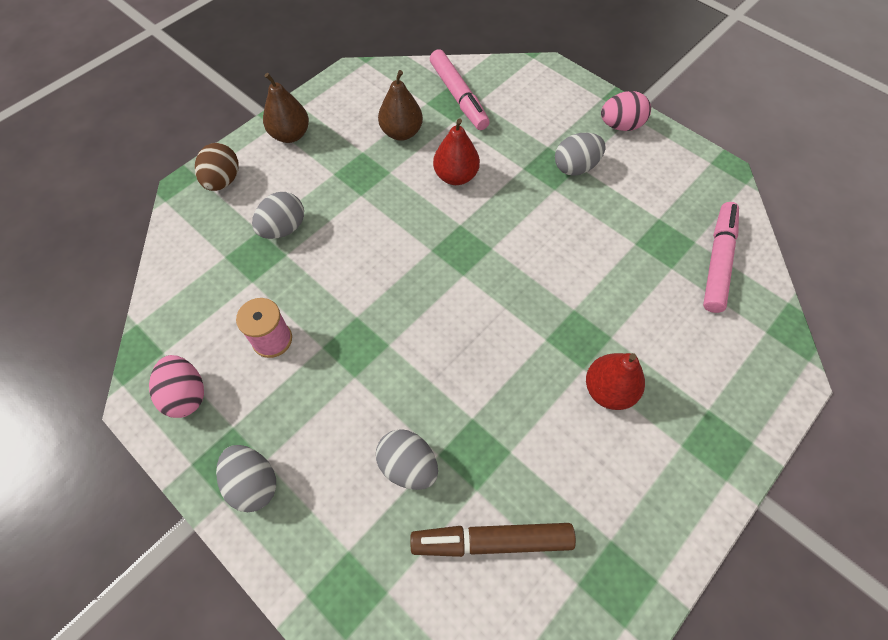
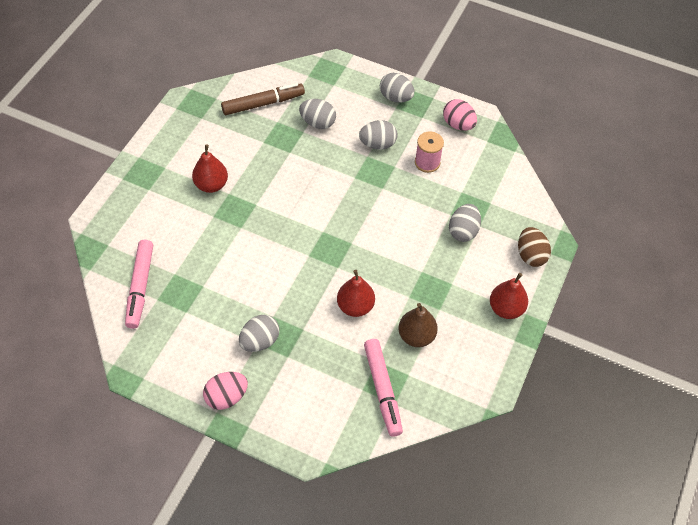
camera: 160 degrees right, 5 degrees down
brown pear [263,73,309,143] -> red pear [490,273,528,319]
pink marker [430,49,490,130] -> pink marker turned 150 degrees counterclockwise [364,339,403,437]
none -> grey egg [359,120,397,150]

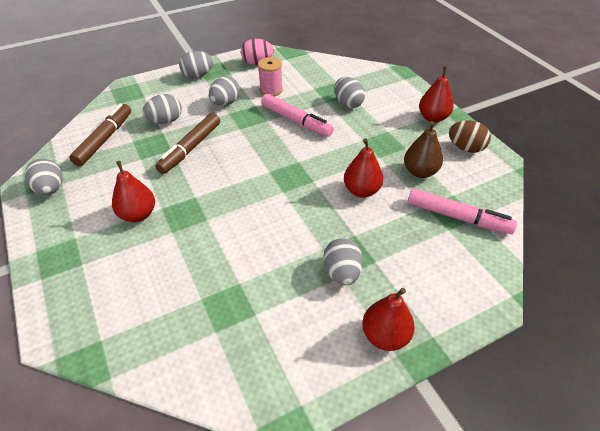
camera: 50 degrees left, 10 degrees down
pink marker [125,240,153,329] -> pink marker moved to [261,94,334,137]
pink egg [203,372,248,410] -> red pear [362,288,415,351]
brown egg [518,227,551,267] -> brown egg moved to [449,121,491,153]
none -> grey egg [25,159,63,195]
none -> brown marker [155,113,220,174]

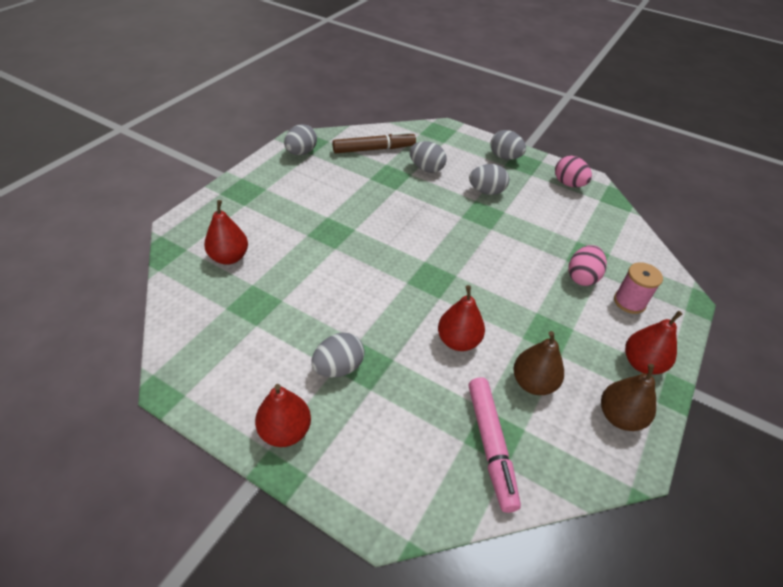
camera: 55 degrees right, 0 degrees up
red pear [112,161,155,222] -> red pear moved to [204,200,248,265]
brown marker [155,113,220,174] -> none
pink spool [258,57,283,96] -> pink spool moved to [614,262,663,314]
pink marker [261,94,334,137] -> none
grey egg [335,77,365,108] -> pink egg [568,245,607,286]
brown egg [449,121,491,153] -> brown pear [601,364,656,431]

